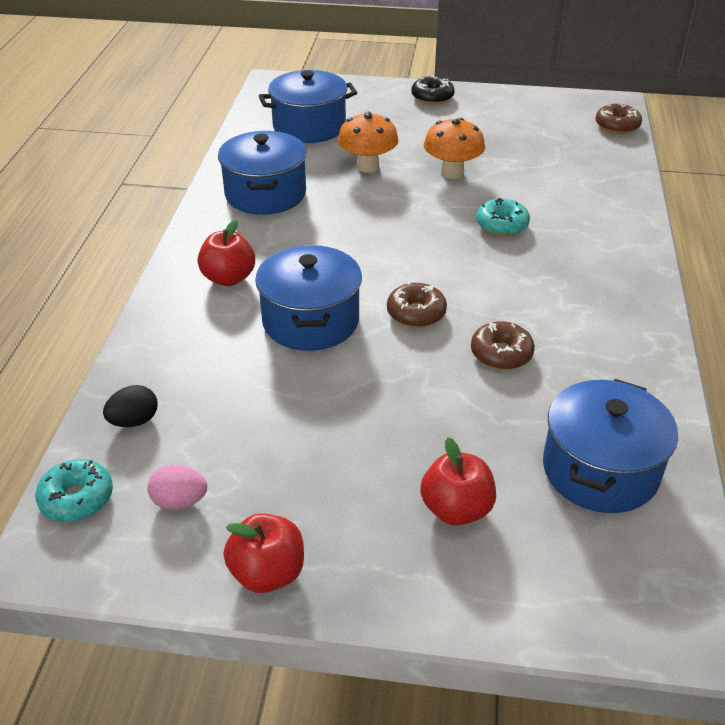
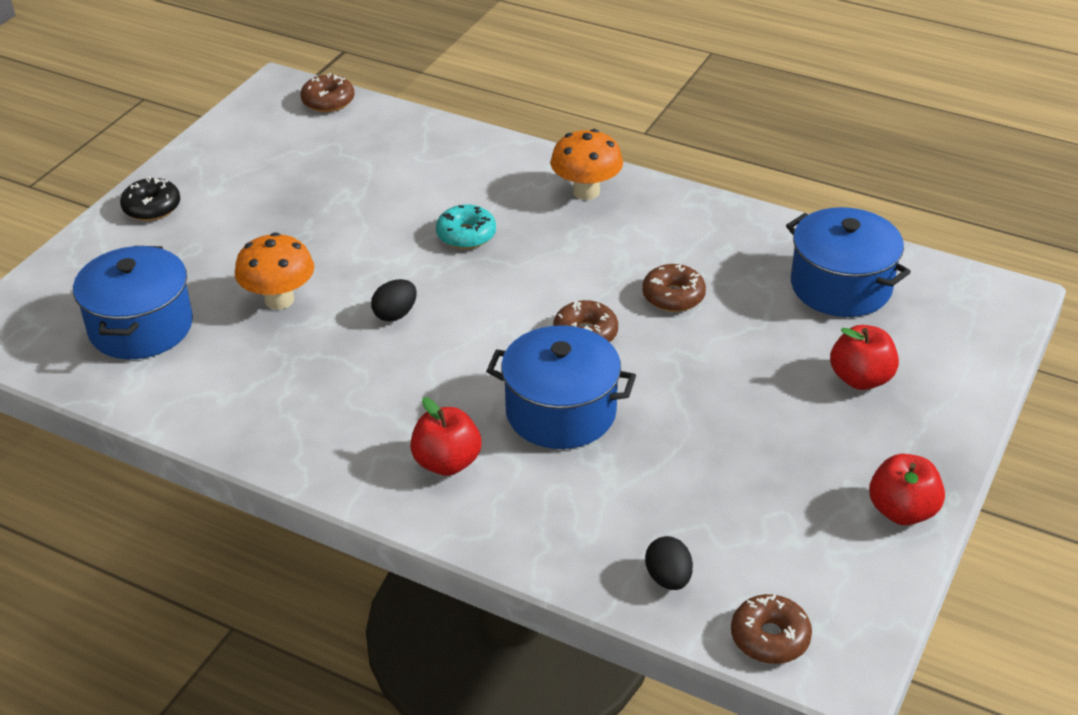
camera: 70 degrees left, 0 degrees up
turquoise donut [35,459,113,522] -> brown donut [731,594,812,664]
pink egg [147,465,207,510] -> none
blue pot [218,131,307,215] -> none
orange mushroom [424,118,485,179] -> orange mushroom moved to [550,129,623,200]
none -> black egg [371,279,417,322]

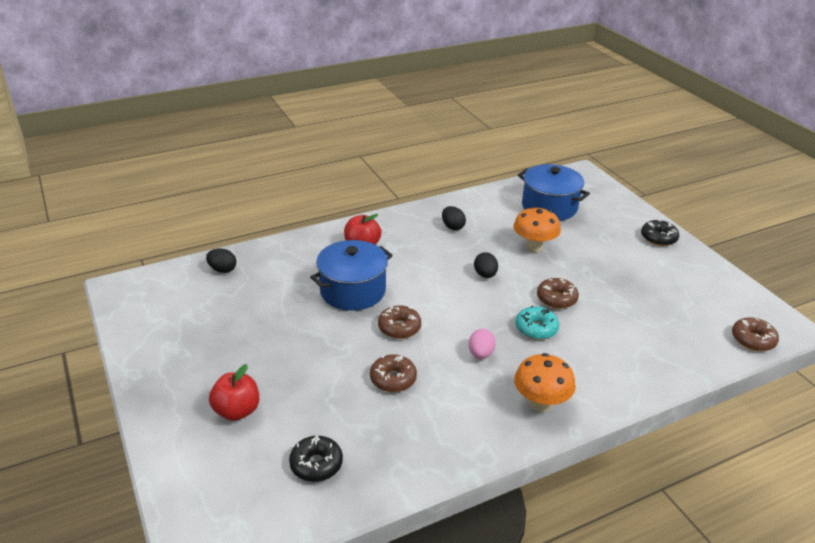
camera: 125 degrees right, 5 degrees down
brown donut [731,594,812,664] -> brown donut moved to [537,278,579,309]
blue pot [786,207,911,317] -> black donut [289,436,343,482]
red apple [869,454,945,525] -> none
none -> black egg [442,206,466,230]
none -> pink egg [469,329,496,359]

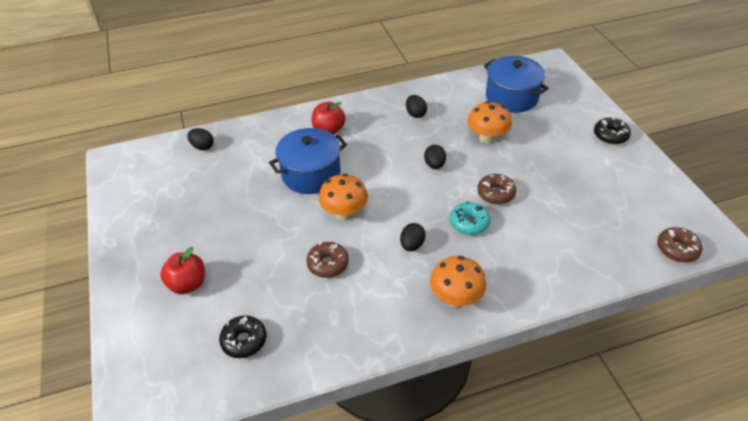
camera: 10 degrees right, 10 degrees up
brown donut [378,305,421,339] -> orange mushroom [319,174,368,221]
pink egg [469,329,496,359] -> black egg [400,223,426,251]

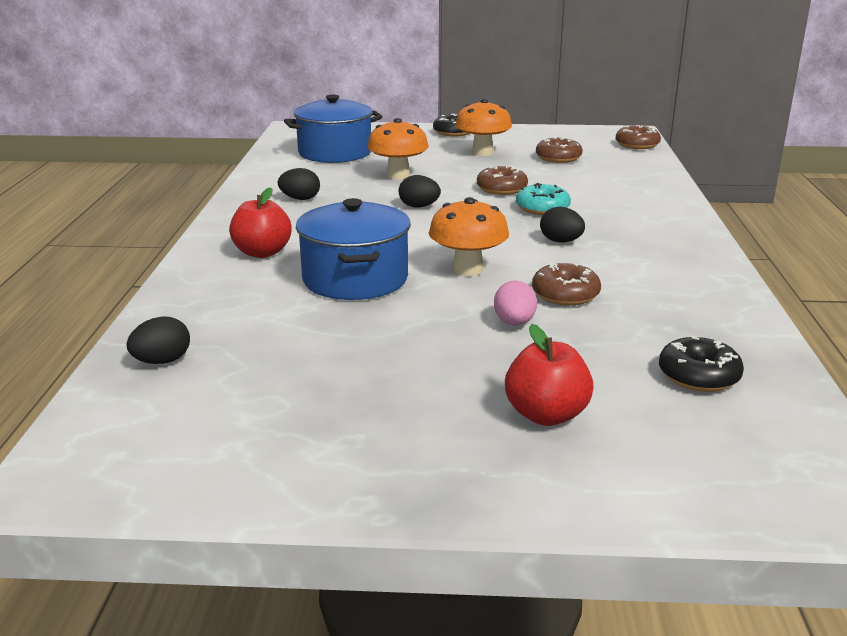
camera: 70 degrees left, 20 degrees down
orange mushroom [430,256,487,308] -> orange mushroom moved to [455,99,512,156]
none -> pink egg [494,280,537,326]
none -> brown donut [536,137,582,163]

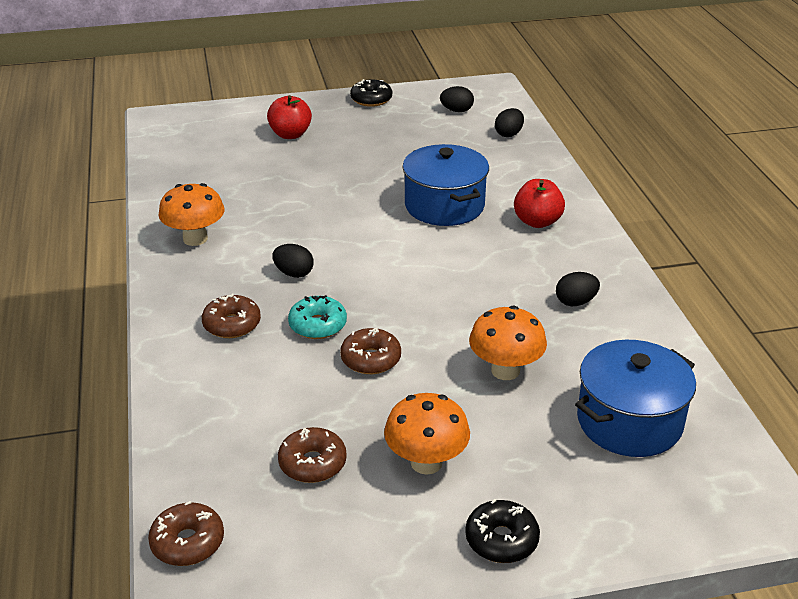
camera: 165 degrees right, 10 degrees up
black egg [399,175,441,208] -> black egg moved to [440,86,474,112]
orange mushroom [429,197,509,276] -> orange mushroom moved to [158,183,225,246]
pink egg [494,280,537,326] -> none
brown donut [532,263,601,306] -> brown donut moved to [202,294,261,338]
black donut [659,336,744,392] -> black donut moved to [350,79,392,107]

